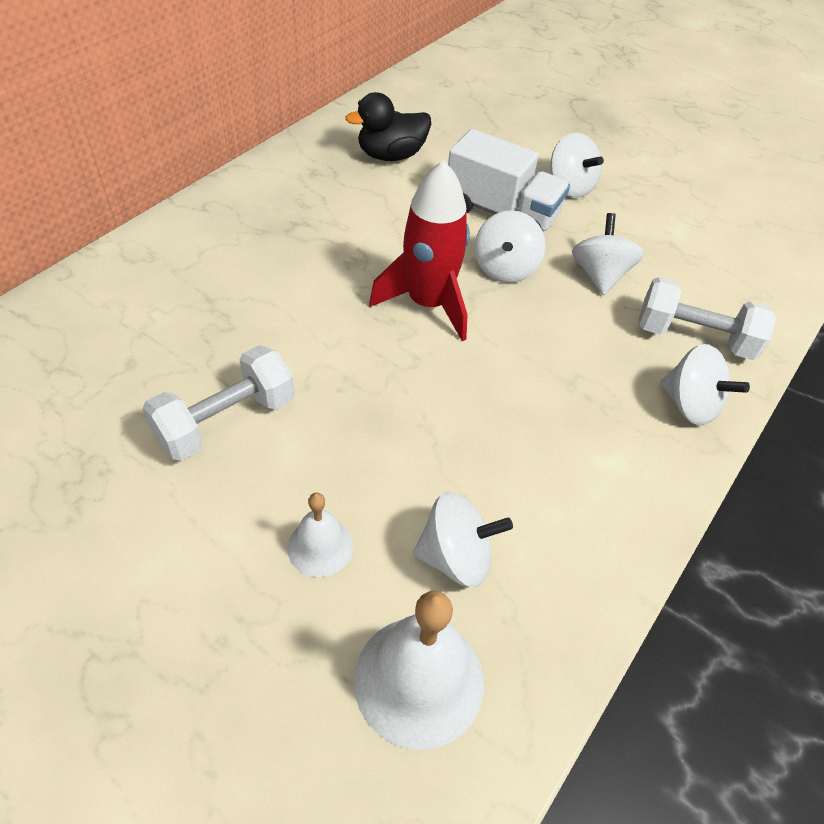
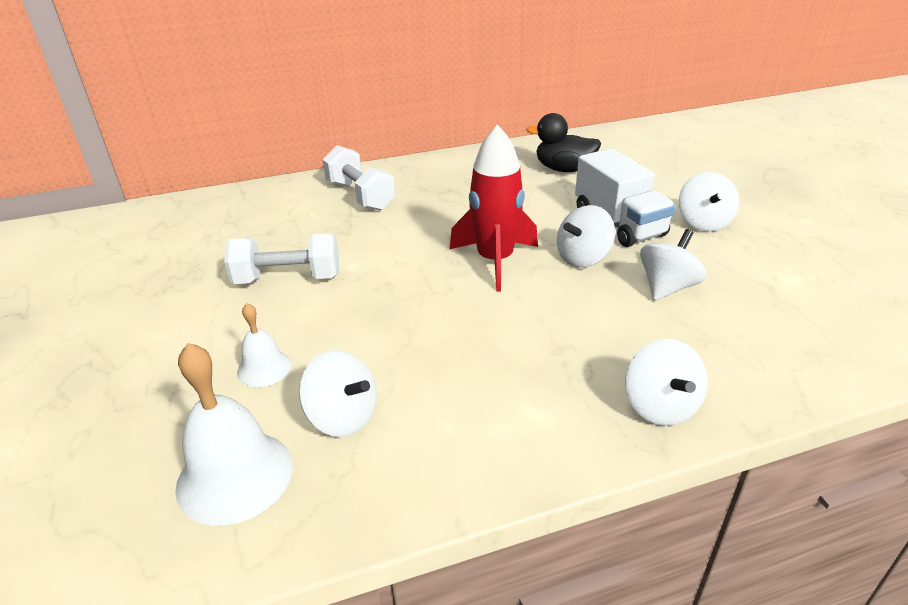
camera: 40 degrees right, 15 degrees down
white dumbbell [639,277,777,360] -> white dumbbell moved to [322,145,395,211]

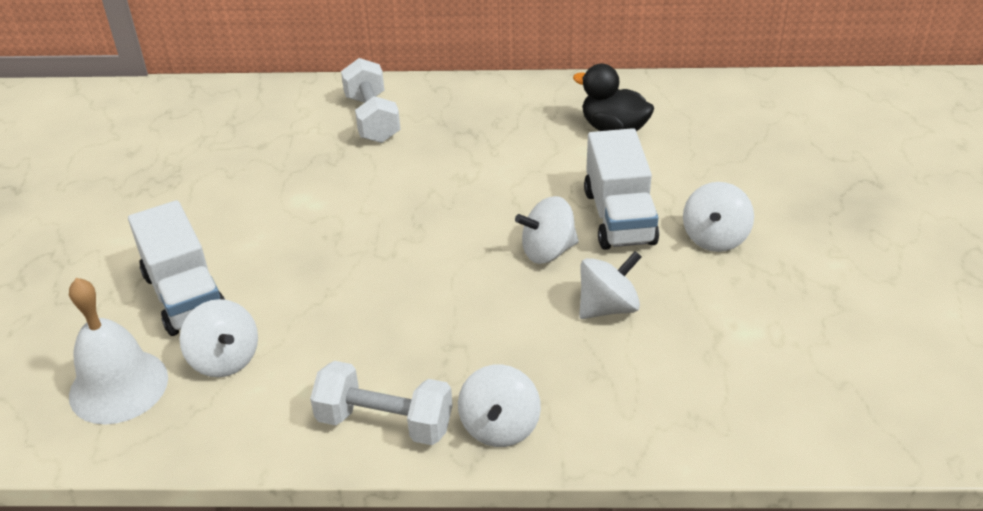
camera: 20 degrees right, 5 degrees up
white dumbbell [224,233,339,284] -> white dumbbell moved to [310,361,453,445]
white bell [237,303,292,387] -> white truck [128,200,225,336]
red rocket [449,124,538,291] -> none

